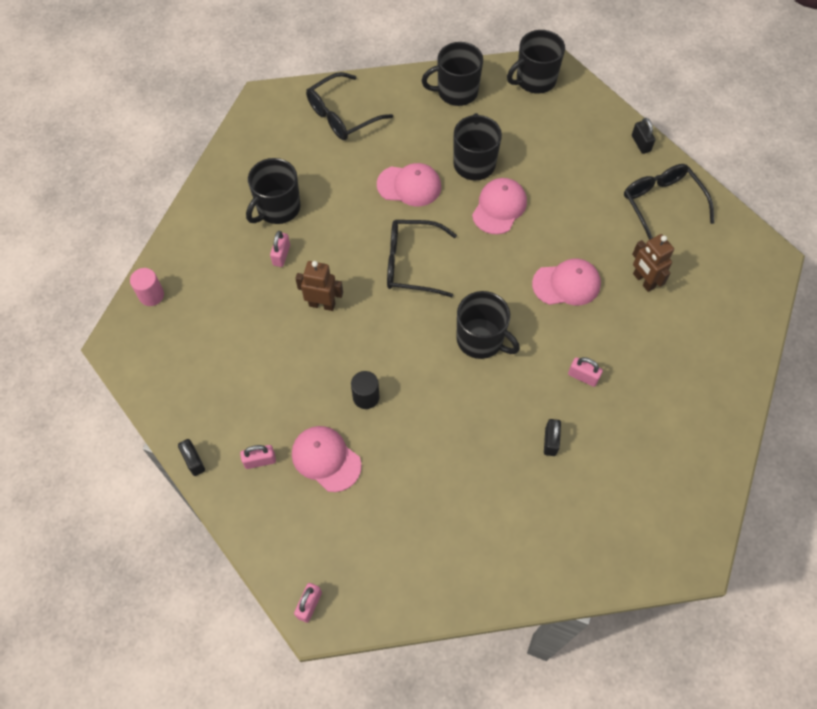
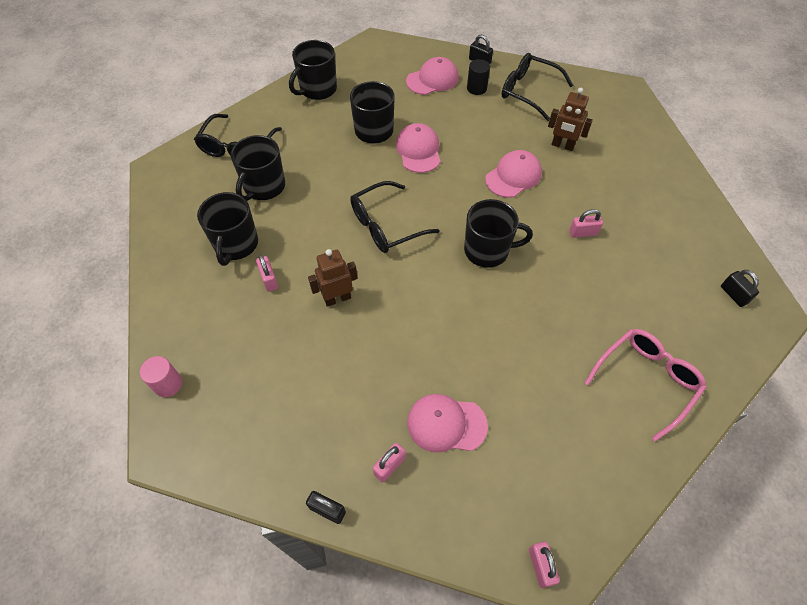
camera: 35 degrees left, 5 degrees down
black cylinder [351,371,380,409] -> black cylinder moved to [467,59,490,95]
pink cap [377,163,441,206] -> pink cap moved to [406,57,459,95]
black mug [507,30,565,94] -> black mug moved to [231,135,285,201]
black padlock [544,419,561,456] -> black padlock moved to [721,270,759,307]
none -> pink glasses [585,329,707,442]

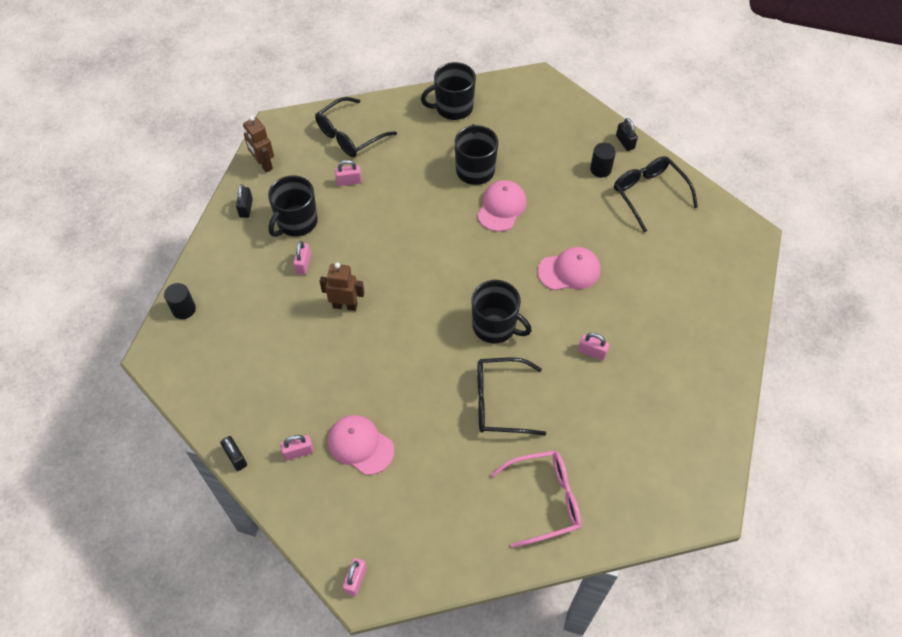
camera: 30 degrees right, 0 degrees up
pink cylinder [140,356,182,397] -> black cylinder [164,283,196,319]
black mug [231,135,285,201] -> pink padlock [335,160,362,186]
black glasses [350,181,440,253] -> black glasses moved to [477,357,546,435]
pink cap [406,57,459,95] -> none
brown robot [548,88,593,151] -> brown robot moved to [243,116,274,173]
black padlock [721,270,759,307] -> black padlock moved to [236,184,253,218]

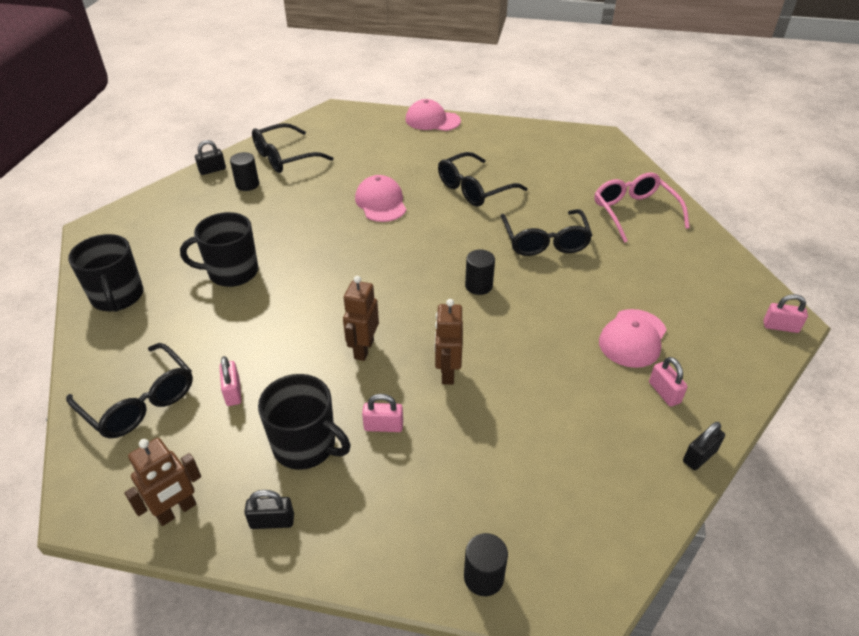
camera: 95 degrees left, 15 degrees down
black mug [471,280,532,343] -> none
pink cap [477,180,526,231] -> pink cap moved to [405,99,461,131]
pink padlock [578,333,609,360] -> black glasses [438,152,528,207]
none -> brown robot [343,276,379,361]
none -> black cylinder [465,249,495,295]

